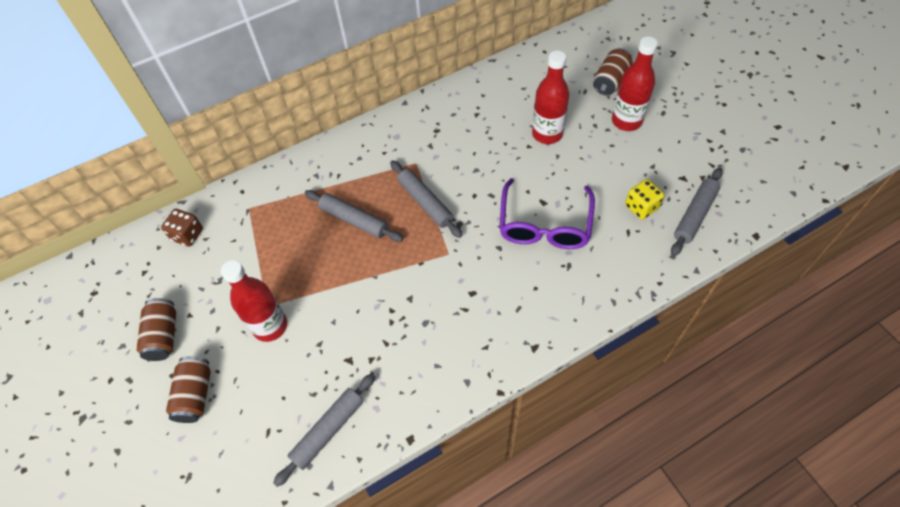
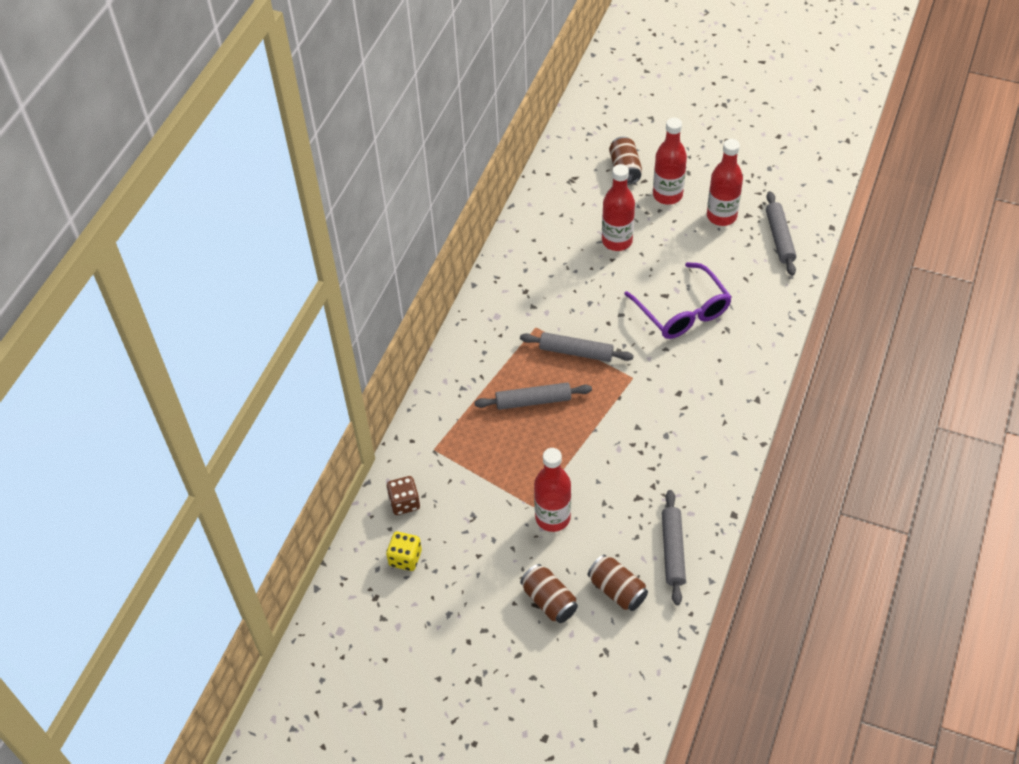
camera: 40 degrees left, 5 degrees down
brown can [137,298,176,361] -> brown can moved to [588,555,648,611]
yellow dice [625,179,664,219] -> yellow dice moved to [386,532,422,571]
none -> red bottle [707,139,743,226]

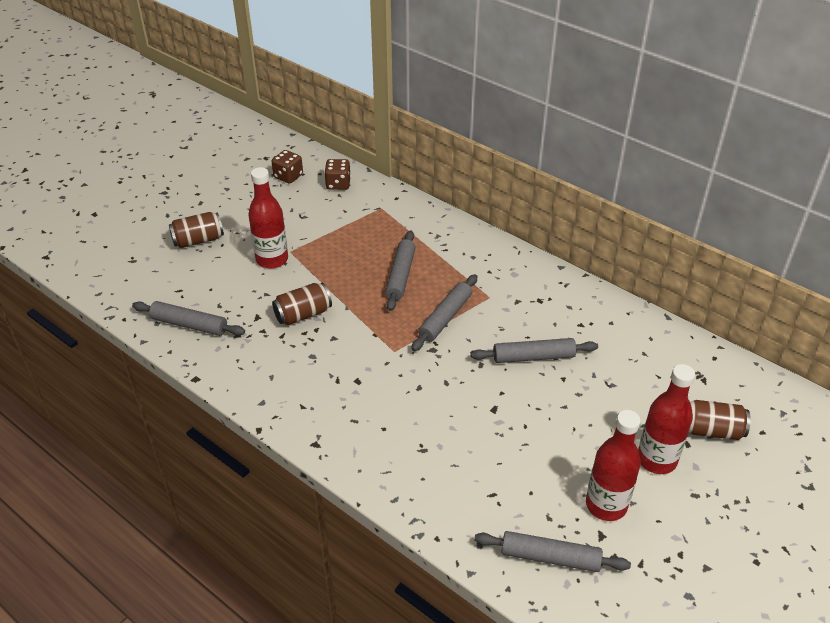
camera: 105 degrees right, 10 degrees down
yellow dice [386,532,422,571] -> brown dice [272,150,303,183]
brown can [588,555,648,611] -> brown can moved to [272,283,332,325]
red bottle [602,164,635,251] -> none
purple glasses [624,262,732,339] -> none
none -> grey rolling pin [471,338,598,363]

